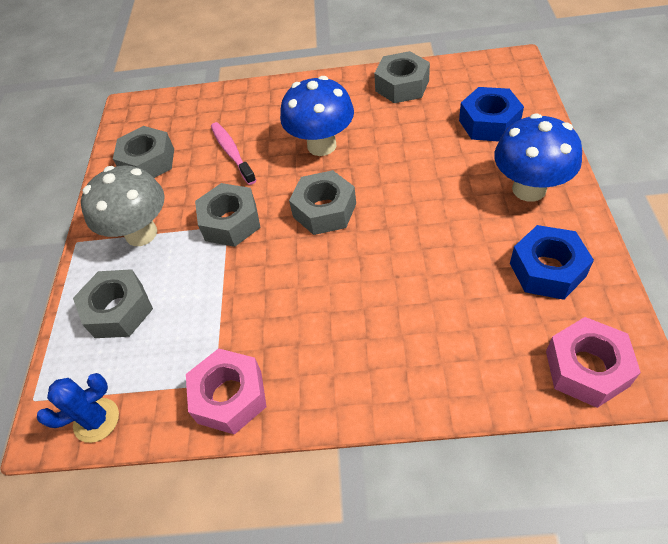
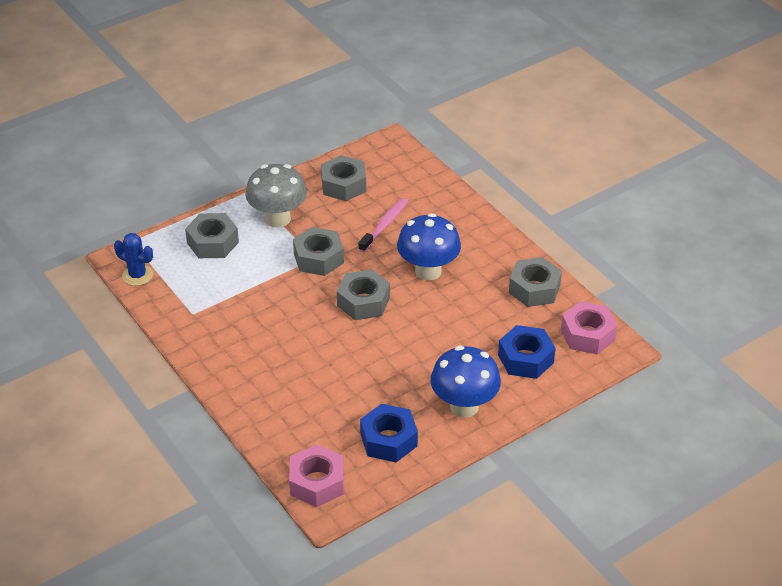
camera: 50 degrees right, 10 degrees down
pink nut [186,348,267,435] -> pink nut moved to [561,301,618,354]

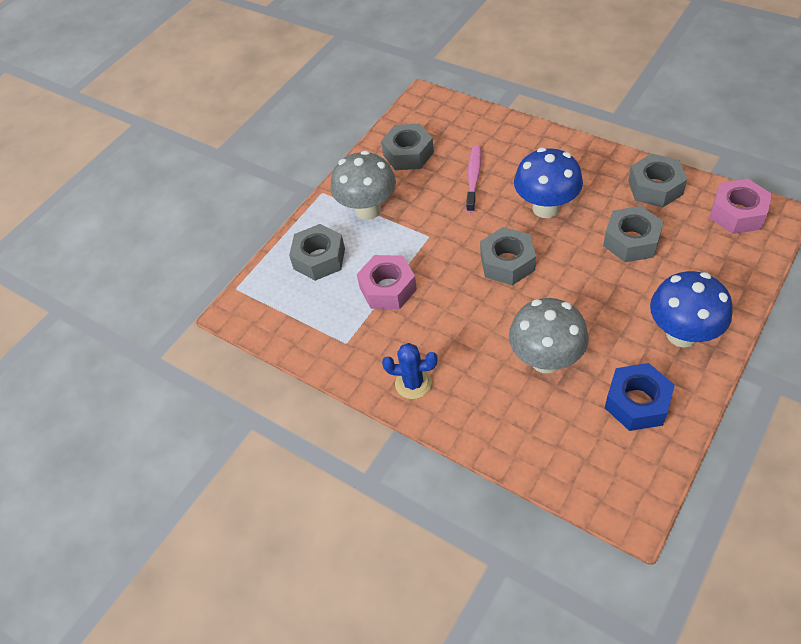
camera: 15 degrees left, 10 degrees up
blue cactus [114,233,153,286] -> blue cactus moved to [382,343,438,399]
pink nut [289,444,344,507] -> pink nut moved to [357,255,417,309]
grey nut [293,227,344,276] -> grey nut moved to [603,206,664,262]
blue nut [498,325,556,379] -> none
none -> grey mushroom [509,298,589,373]

